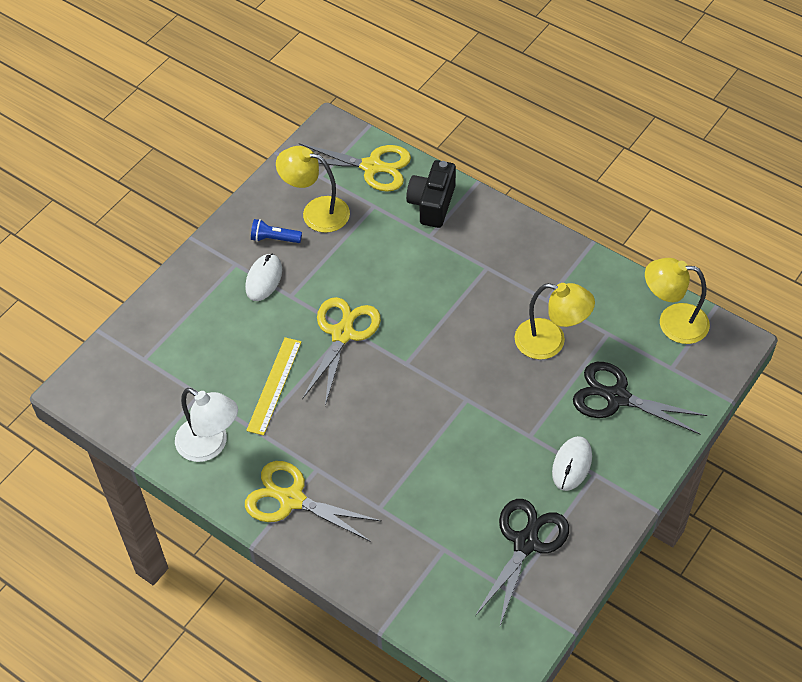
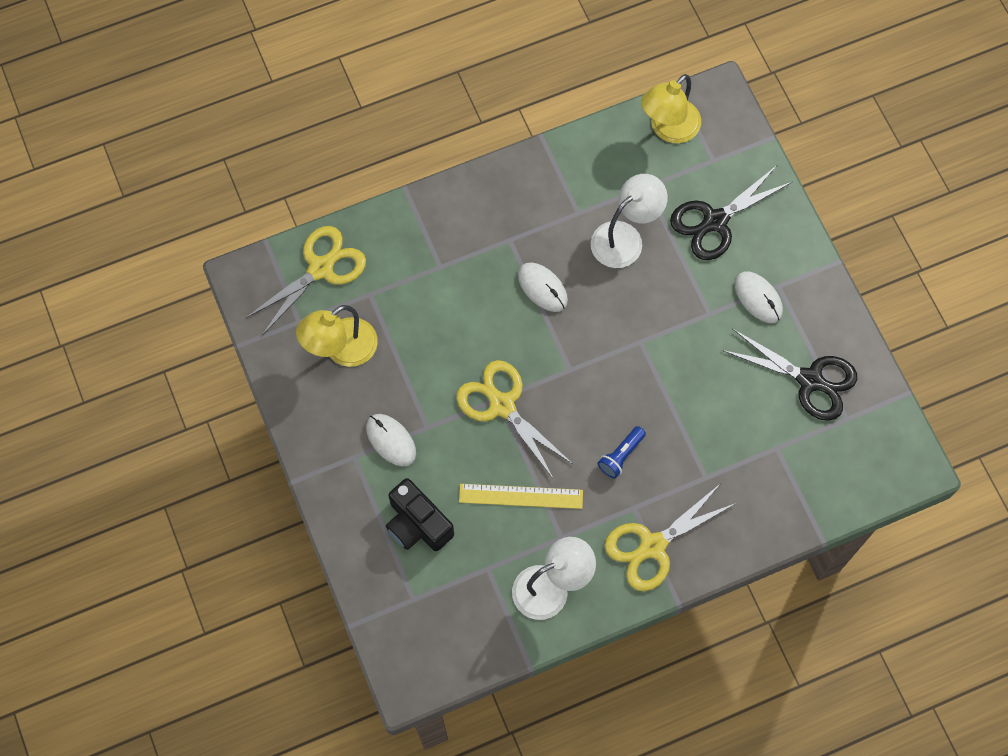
camera: 60 degrees left, 15 degrees up
yellow ruler [246,337,302,435] -> yellow ruler turned 45 degrees counterclockwise [459,484,583,509]
blue flashlight [251,219,302,243] -> blue flashlight moved to [598,426,646,478]
black camera [406,160,456,228] -> black camera moved to [386,478,454,551]
black scissors [475,499,569,626] -> black scissors turned 150 degrees clockwise [722,329,857,421]
yellow lamp [514,283,595,360] -> white lamp [591,174,668,268]
none -> white mouse [518,262,568,312]

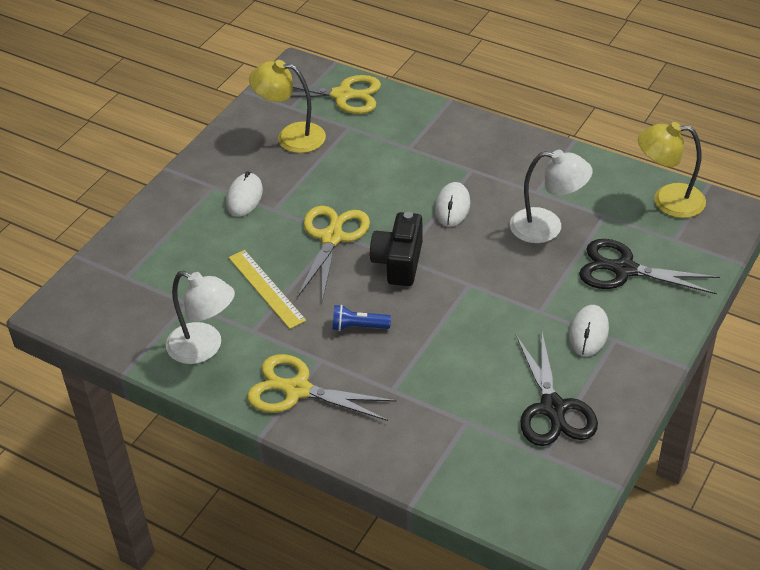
camera: 55 degrees right, 25 degrees down
black camera [386,478,454,551] -> black camera moved to [370,212,423,286]

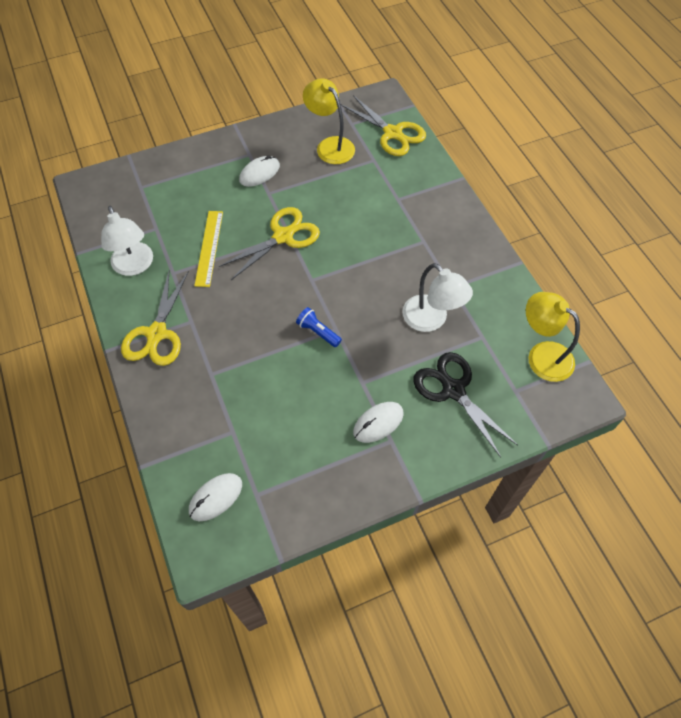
camera: 35 degrees right, 15 degrees up
yellow scissors [247,354,397,421] -> yellow scissors turned 135 degrees counterclockwise [121,271,189,366]
blue flashlight [332,305,391,331] -> blue flashlight moved to [296,307,342,347]
black camera [370,212,423,286] -> none
white mouse [435,182,470,227] -> white mouse moved to [189,473,242,521]
black scissors [516,333,598,446] -> none

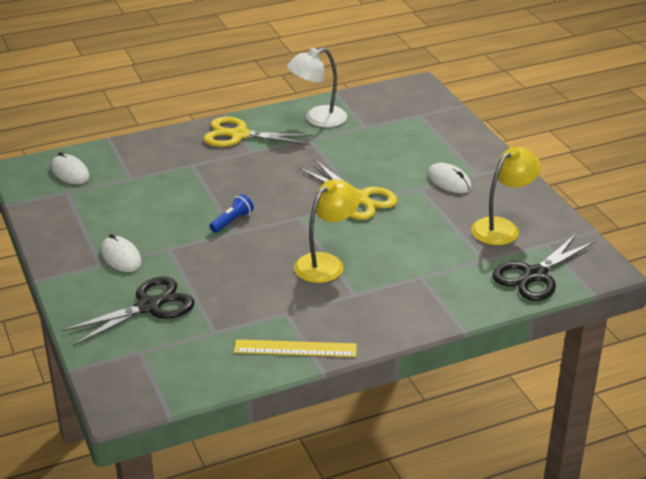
camera: 90 degrees right, 25 degrees down
yellow ruler [194,211,223,287] -> yellow ruler moved to [234,339,357,357]
yellow scissors [341,95,426,156] -> black scissors [492,234,595,301]
white lamp [402,263,473,332] -> none
yellow lamp [526,292,580,382] -> yellow lamp moved to [294,179,360,283]

